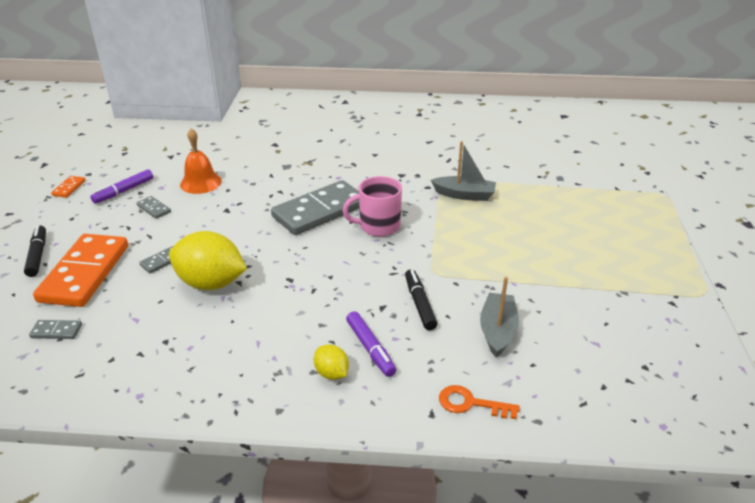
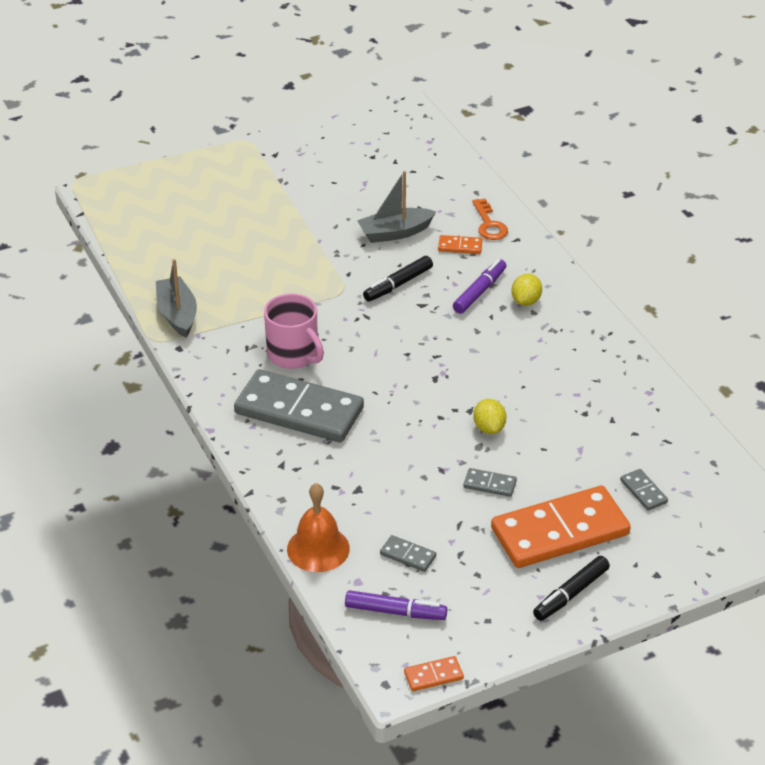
camera: 120 degrees left, 5 degrees up
grey domino [137,196,171,219] -> grey domino turned 75 degrees counterclockwise [380,535,436,572]
yellow lemon [169,231,247,290] -> yellow lemon [473,399,507,434], size x0.49
none -> orange domino [438,235,483,254]

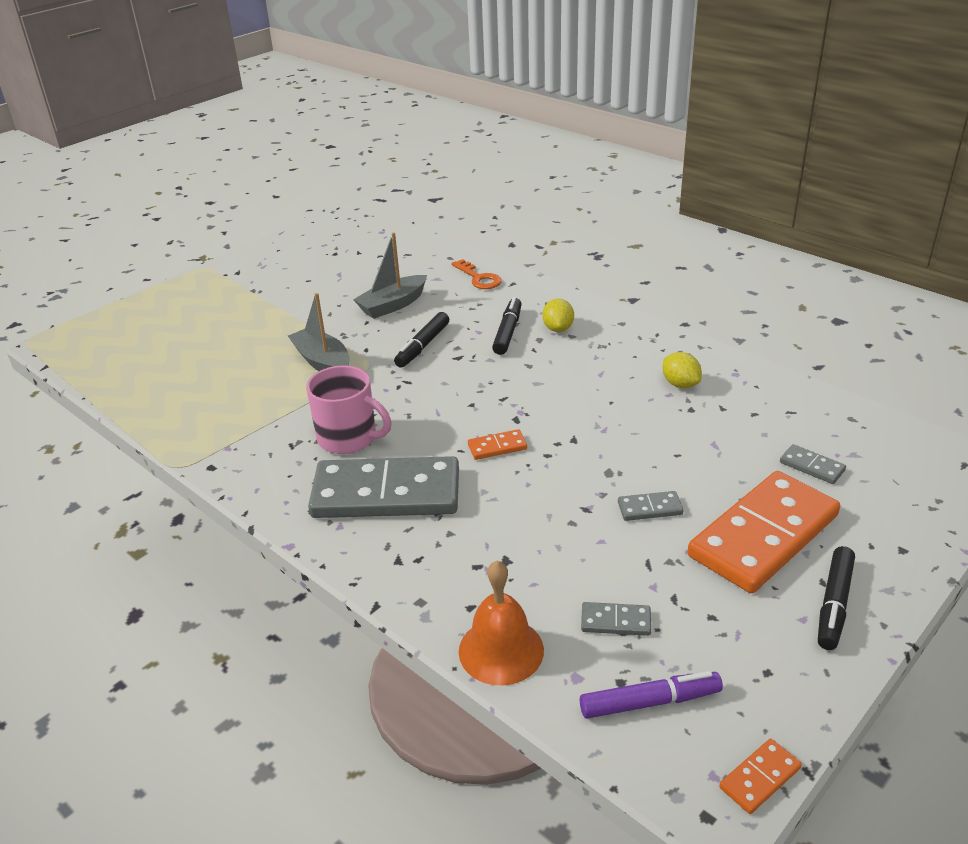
camera: 20 degrees left, 5 degrees down
grey boat [156,259,197,338] -> grey boat moved to [288,293,350,371]
orange domino [438,235,483,254] -> orange domino moved to [468,429,527,460]
purple marker [453,259,506,314] -> black marker [492,297,522,355]
yellow lemon [473,399,507,434] -> yellow lemon moved to [662,352,702,388]

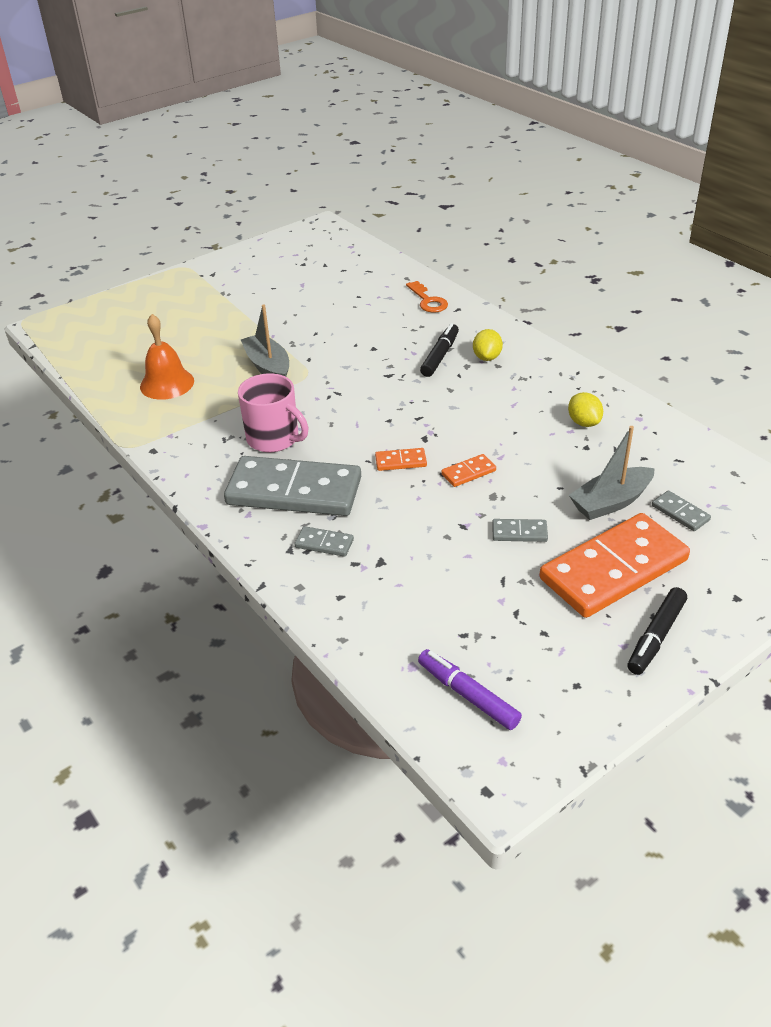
camera: 10 degrees right, 5 degrees up
grey boat [353,232,427,319] -> grey boat moved to [569,426,655,520]
black marker [394,312,449,368] -> none
orange bell [459,561,544,685] -> orange bell moved to [140,314,194,400]
purple marker [580,671,723,719] -> purple marker turned 135 degrees counterclockwise [418,649,522,730]
grey domino [581,602,651,636] -> grey domino moved to [295,526,354,557]
orange domino [719,739,802,814] -> orange domino moved to [441,454,496,487]

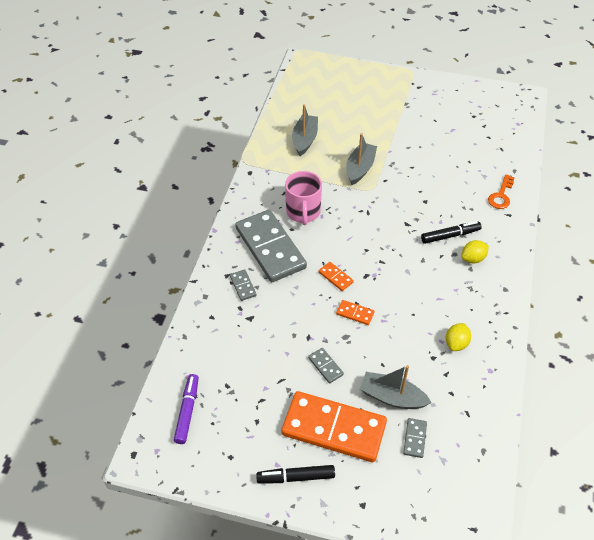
camera: 50 degrees right, 10 degrees up
orange bell [140,314,194,400] -> grey boat [292,104,318,156]

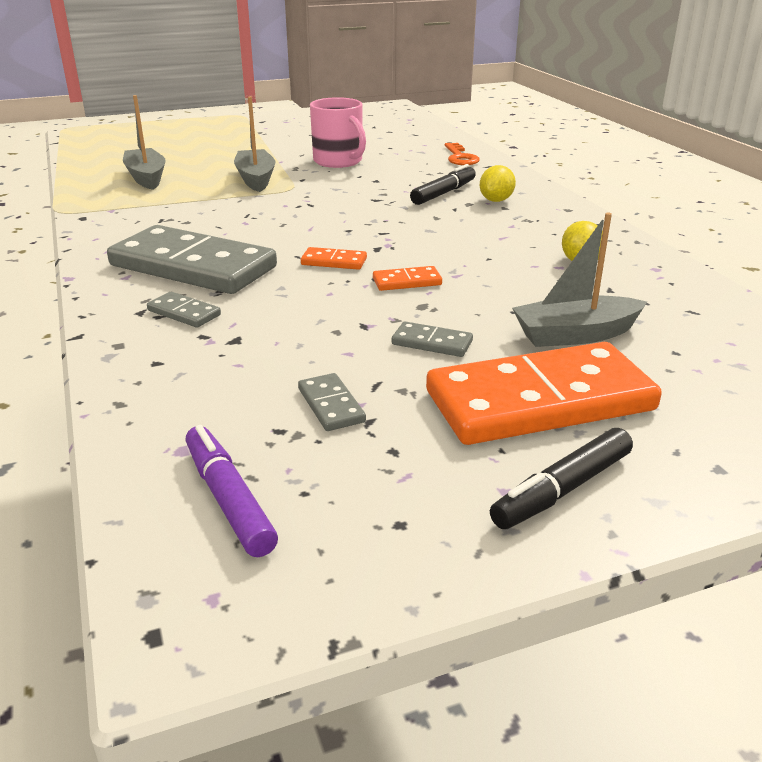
camera: 35 degrees left, 20 degrees down
pink mug [285,171,322,225] -> pink mug moved to [310,97,366,168]
grey domino [403,418,427,458] -> grey domino moved to [298,373,366,431]

